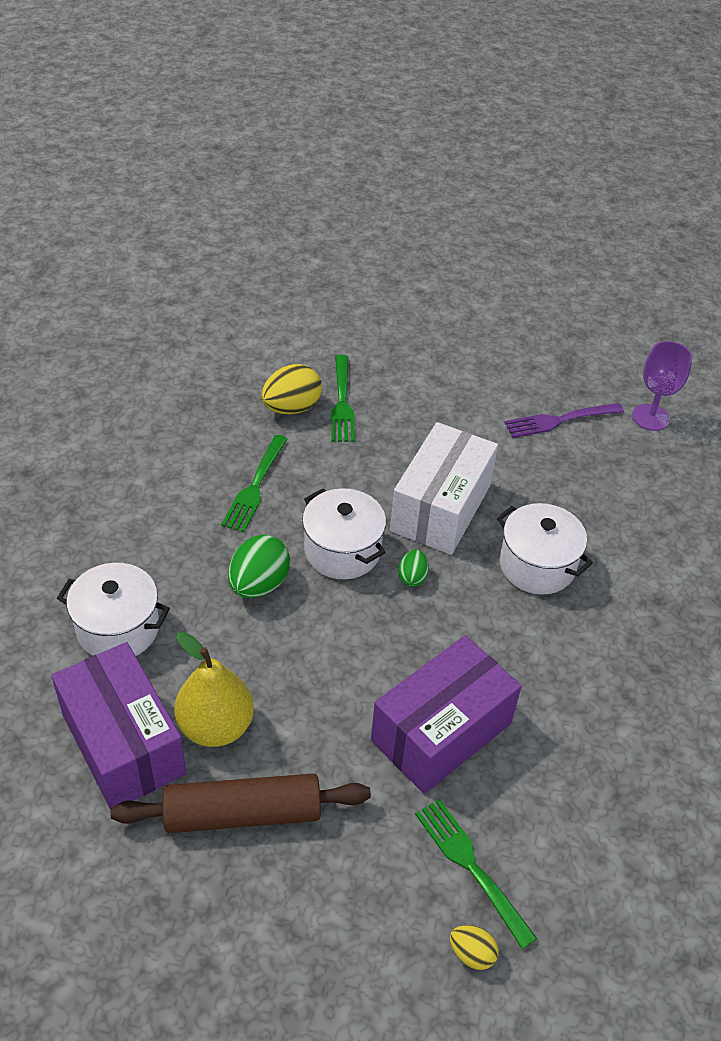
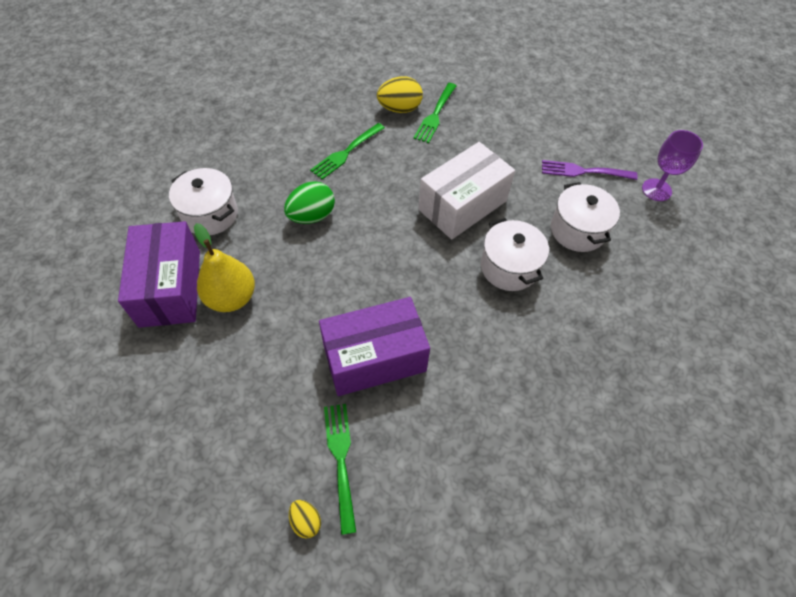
camera: 25 degrees right, 10 degrees up
brown rolling pin [110,773,371,833] -> none
white pot [302,488,386,579] -> white pot moved to [551,182,620,252]
green egg [398,549,429,587] -> none

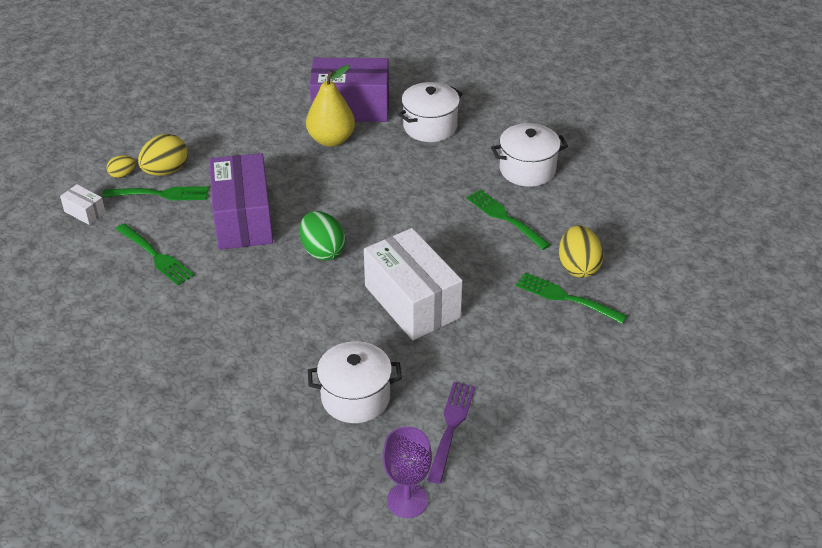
camera: 100 degrees right, 15 degrees down
green egg [284,181,335,224] -> green egg moved to [300,211,345,261]
white pot [481,218,549,291] -> white pot moved to [491,123,568,187]
none -> white box [60,184,106,225]
none -> green fork [116,223,194,285]
none -> yellow egg [138,134,188,176]

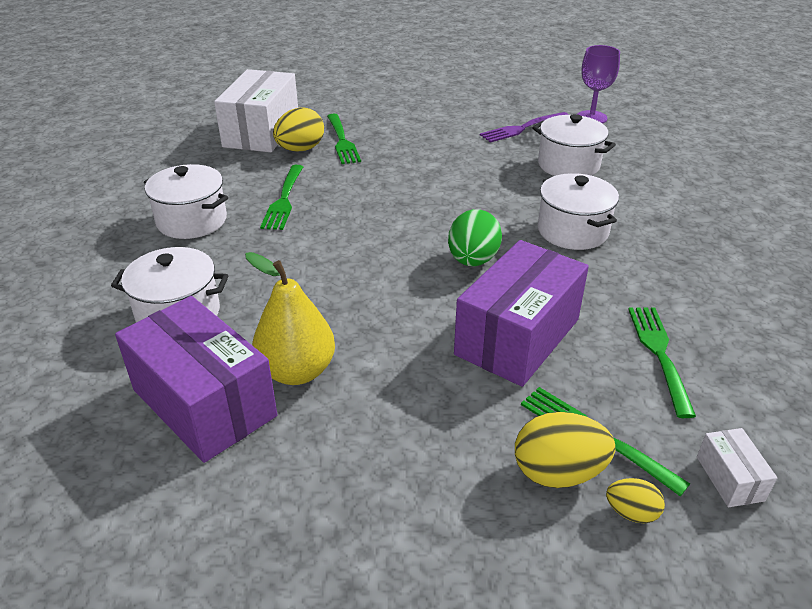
camera: 135 degrees left, 5 degrees down
white box [364,228,463,340] -> white box moved to [214,69,298,152]
none -> white pot [538,173,619,250]

